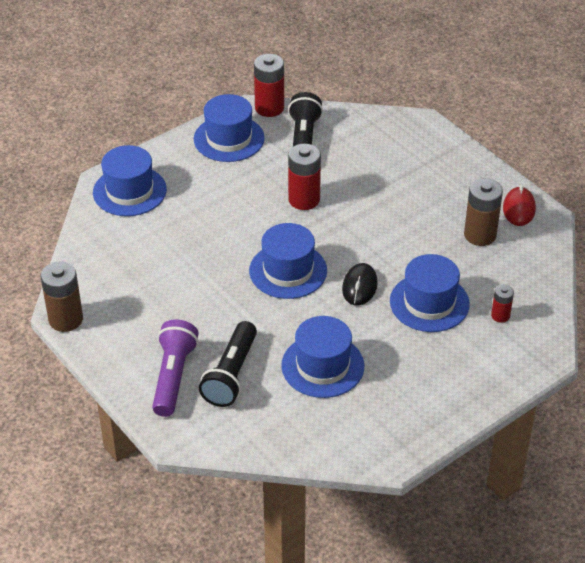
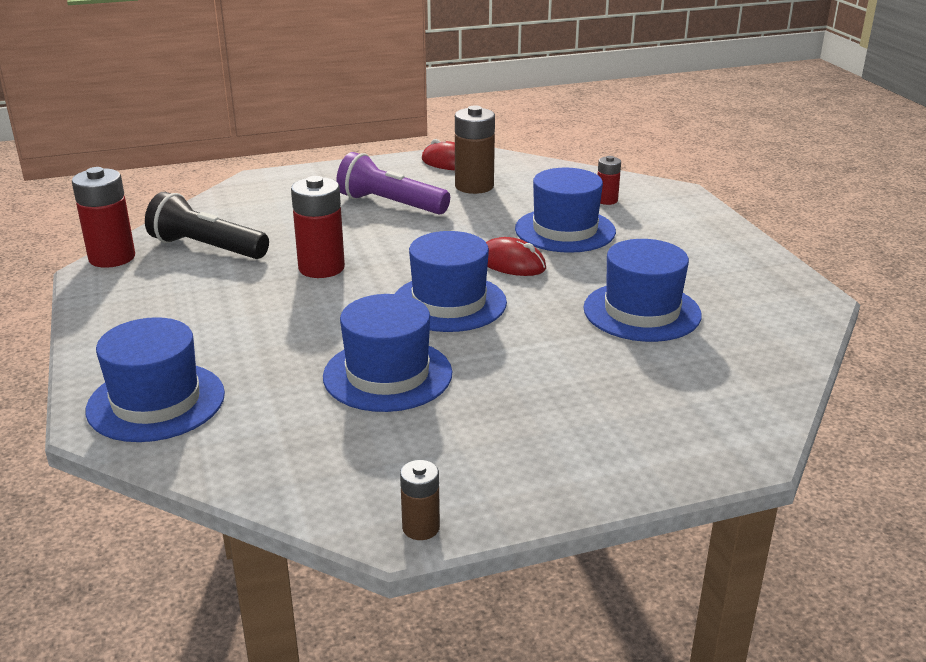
camera: 70 degrees left, 15 degrees down
brown battery [41,262,83,332] -> brown battery [400,460,440,540], size x0.55
purple flashlight [152,320,198,417] -> purple flashlight moved to [336,152,450,214]
blue hat [194,94,265,162] -> blue hat moved to [323,294,452,412]
black flashlight [199,321,257,407] -> none
black mouse [342,263,378,305] -> red mouse [486,237,546,276]

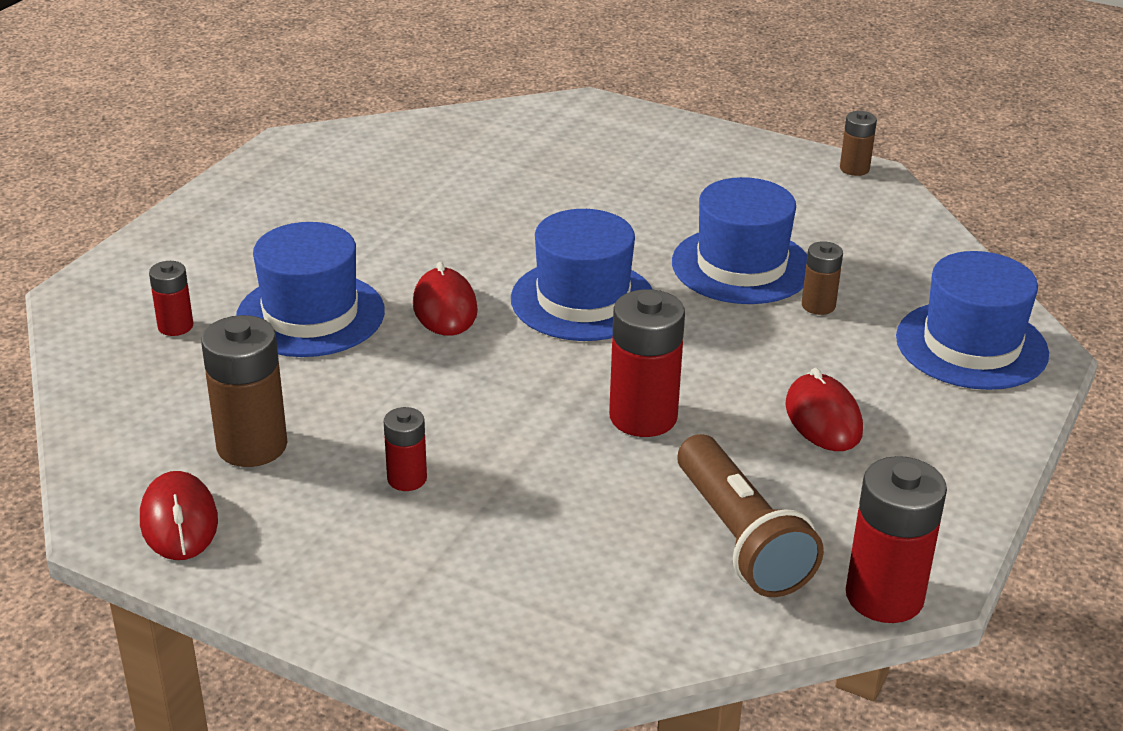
camera: 135 degrees left, 5 degrees up
black flashlight [145,192,269,259] -> brown flashlight [677,434,824,597]
purple flashlight [336,152,450,214] -> red battery [384,407,427,491]
blue hat [583,239,702,342] -> none
none -> red mouse [785,368,863,451]
none -> brown battery [802,241,843,315]

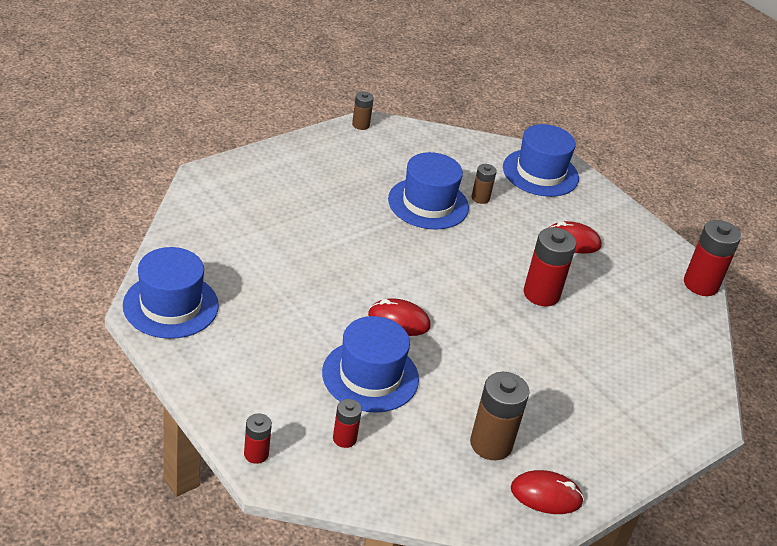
camera: 70 degrees left, 5 degrees up
red battery [384,407,427,491] -> red battery moved to [244,414,272,464]
blue hat [511,209,653,341] -> blue hat moved to [123,247,219,339]
brown flashlight [677,434,824,597] -> none

